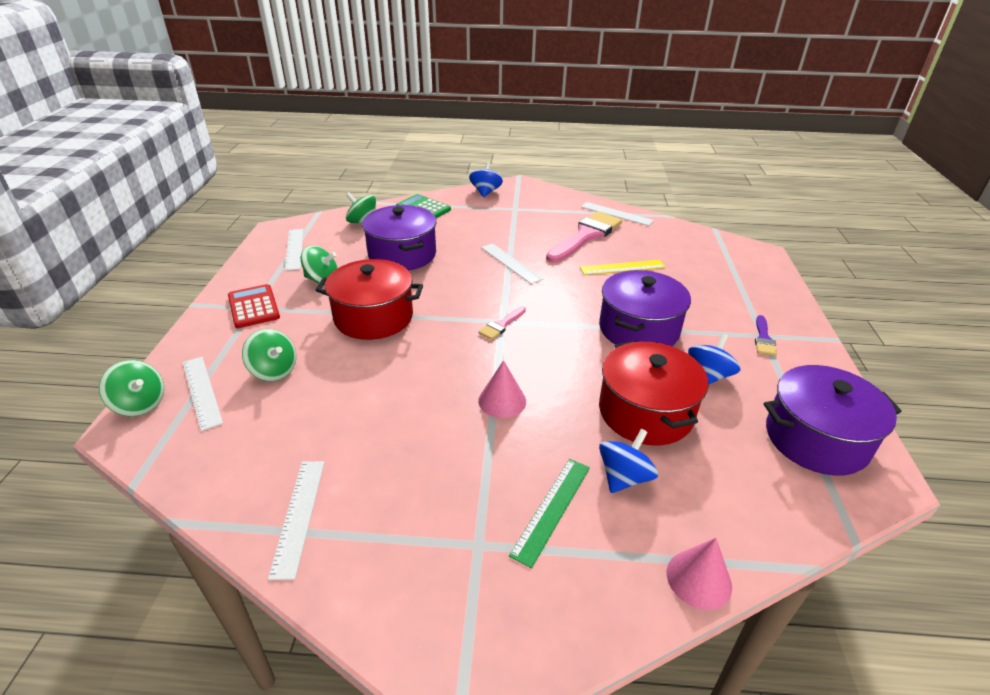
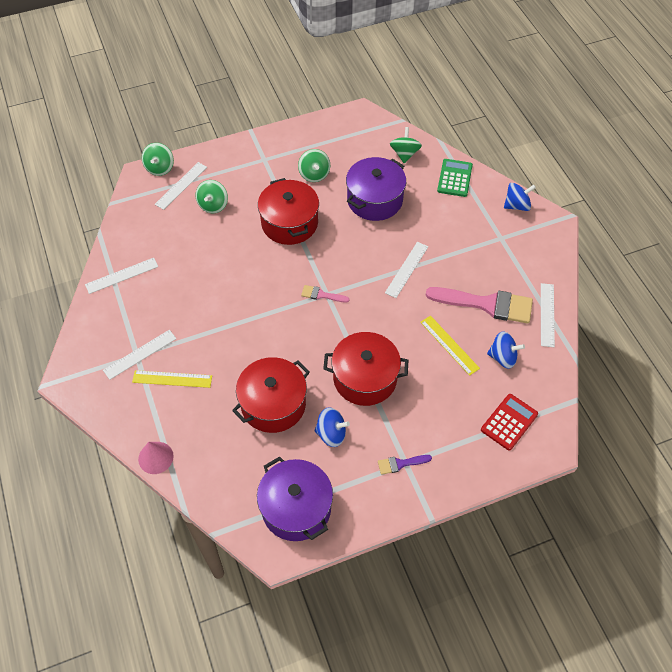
camera: 65 degrees right, 20 degrees up
red calculator [228,284,280,328] -> red calculator moved to [481,394,538,451]
white ruler [285,229,303,271] -> white ruler moved to [103,330,177,380]
pink cone [478,360,526,418] -> none
green ruler [509,459,590,568] -> yellow ruler [132,370,212,388]
purple pot [599,270,691,346] -> red pot [323,332,408,406]
blue spinning top [599,429,658,493] -> blue spinning top moved to [487,331,525,369]

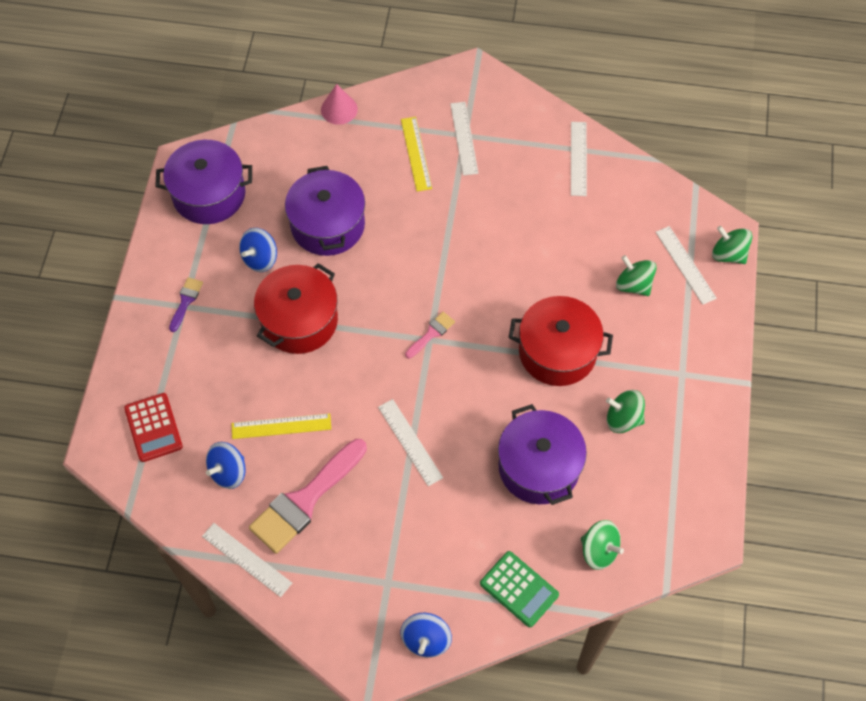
camera: 120 degrees right, 5 degrees up
yellow ruler [132,370,212,388] -> yellow ruler turned 45 degrees counterclockwise [401,117,432,191]
red pot [232,357,310,433] -> purple pot [285,166,365,256]

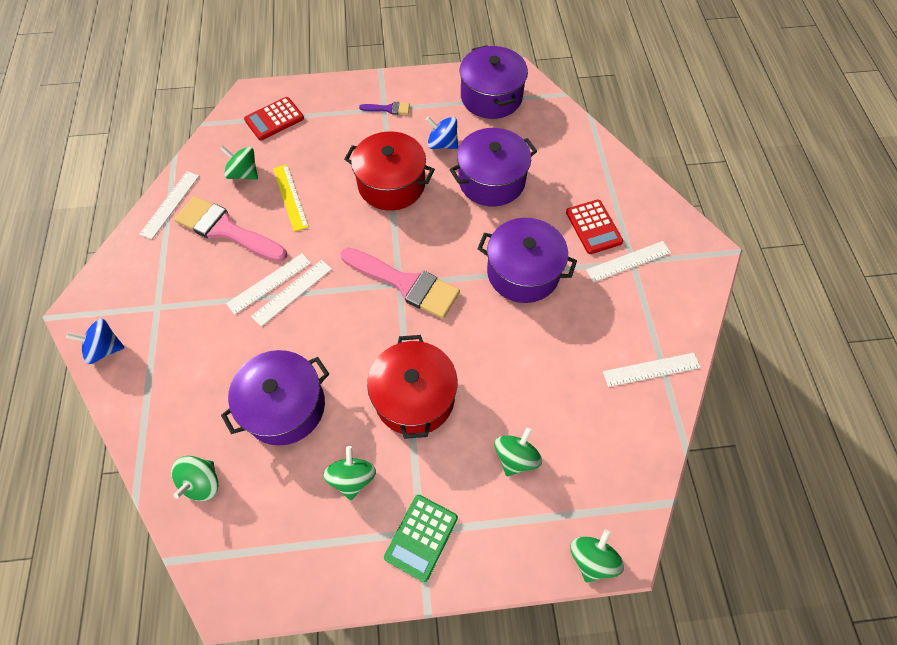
camera: 75 degrees right, 0 degrees up
blue spinning top [206,442,246,489] -> green spinning top [220,146,258,180]
pink cone [321,84,358,125] -> none
yellow ruler [401,117,432,191] -> red calculator [566,200,623,254]
pink brush [405,312,455,359] -> pink brush [340,247,460,319], size x2.18
green calculator [480,551,559,627] -> green calculator moved to [384,495,458,582]
white ruler [655,226,717,305] -> white ruler moved to [226,253,311,315]
none -> purple pot [478,218,577,303]

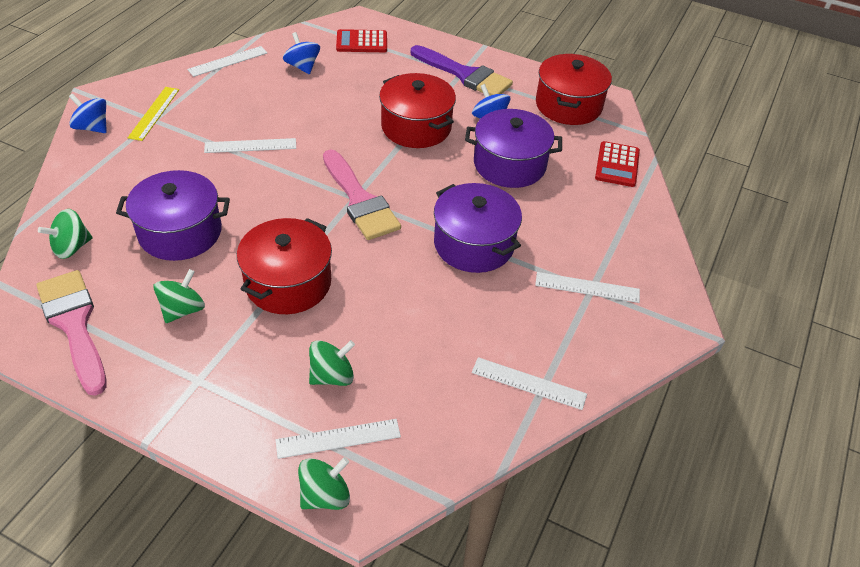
camera: 30 degrees right, 15 degrees down
pink brush [174,196,287,262] -> pink brush moved to [36,270,106,396]
green spinning top [220,146,258,180] -> blue spinning top [283,32,320,74]
white ruler [251,260,332,327] -> white ruler moved to [276,419,401,459]
yellow ruler [273,164,309,232] -> yellow ruler moved to [128,87,179,141]
purple brush [359,102,410,115] -> purple brush [411,45,513,96], size x2.18
green calculator [384,495,458,582] -> none
purple pot [460,45,528,119] -> red pot [536,54,612,125]
red calculator [566,200,623,254] -> red calculator moved to [595,141,640,187]

